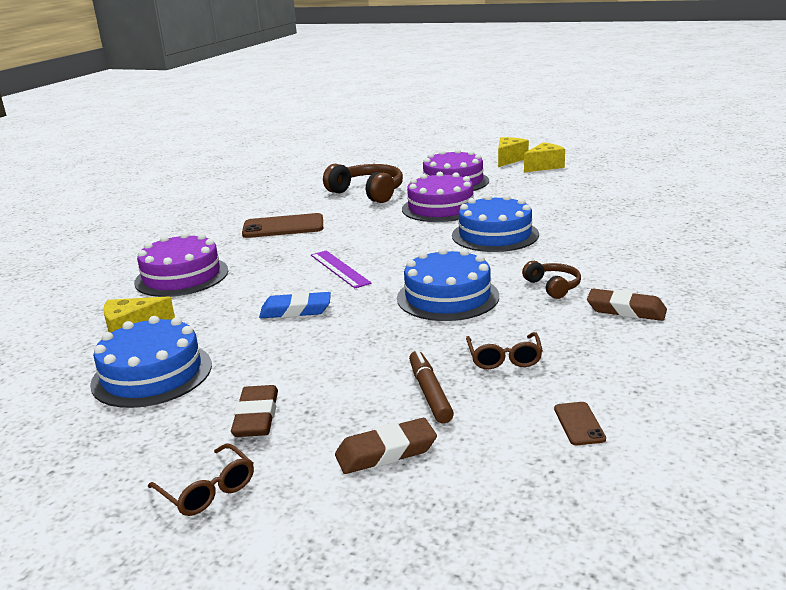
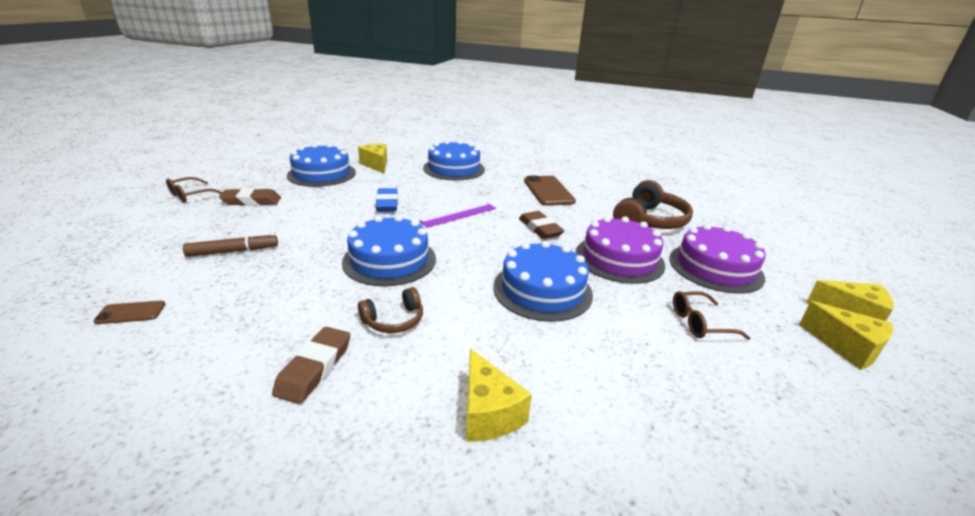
camera: 80 degrees right, 5 degrees up
purple cake [134,232,228,297] -> blue cake [423,140,485,180]
brown eraser [335,418,437,474] -> brown eraser moved to [519,211,565,239]
brown glasses [466,332,543,369] -> brown glasses moved to [673,291,750,340]
none -> yellow cheese [466,348,532,442]

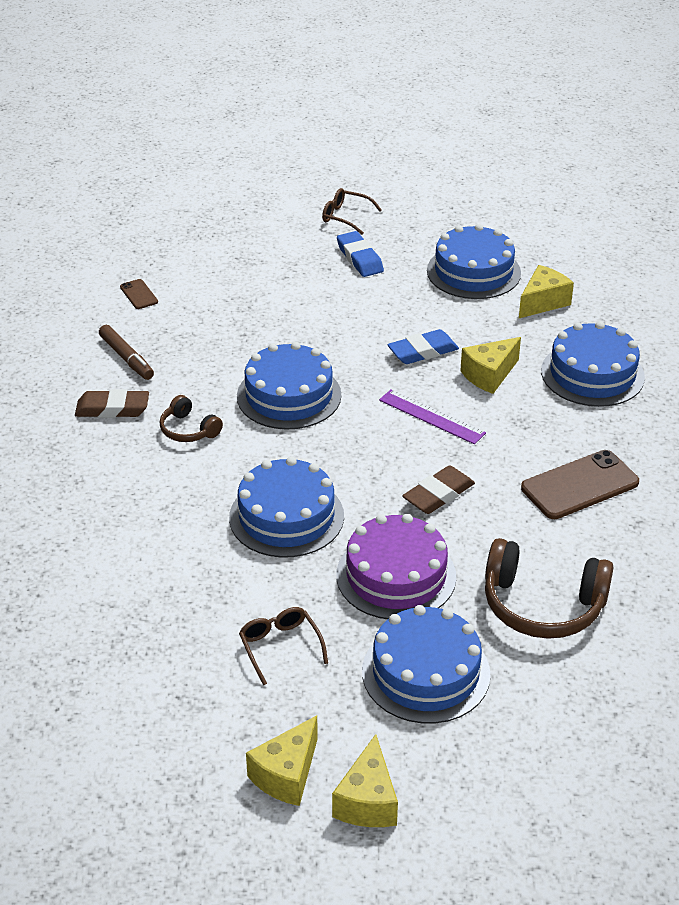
camera: 75 degrees right, 10 degrees up
brown marker [183,233,278,257] -> brown marker moved to [99,325,154,380]
brown eraser [219,188,281,206] -> blue eraser [337,231,384,277]
yellow cheese [466,348,532,442] -> yellow cheese moved to [460,337,521,394]
purple cake [669,224,766,294] -> blue cake [362,605,491,724]

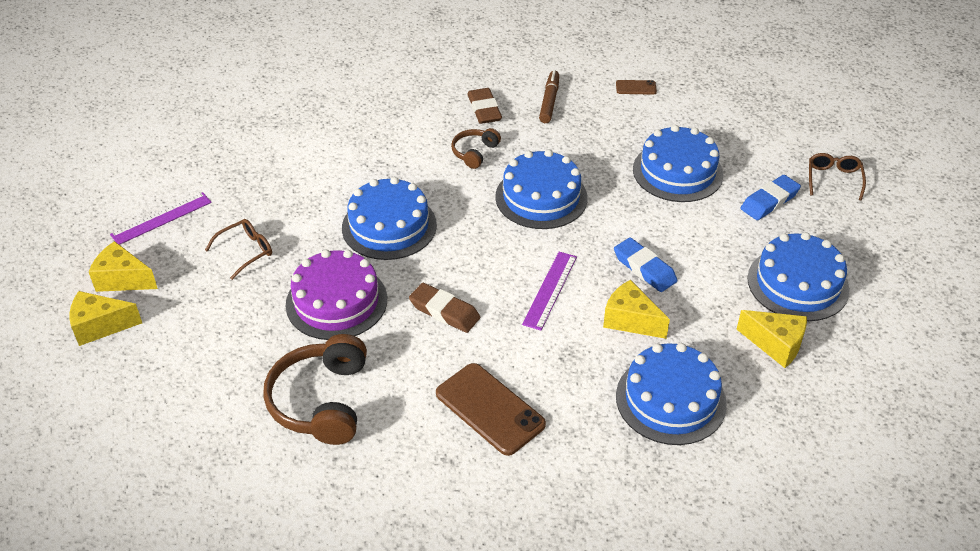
camera: 75 degrees right, 5 degrees up
brown marker [99,325,154,380] -> brown marker turned 150 degrees clockwise [539,70,559,123]
brown phone [120,279,158,309] -> brown phone turned 45 degrees clockwise [616,80,657,95]
blue cake [362,605,491,724] -> blue cake moved to [633,125,723,202]
none -> purple ruler [110,192,212,245]

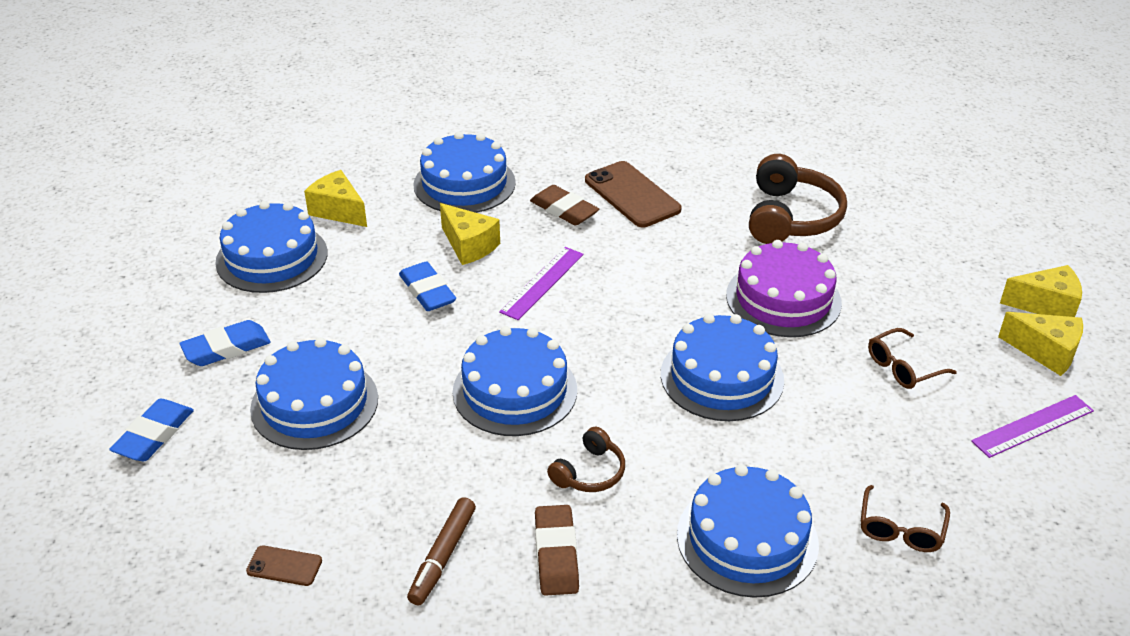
camera: 170 degrees left, 5 degrees down
brown eraser [409,283,480,333] -> brown eraser moved to [530,185,599,226]
brown glasses [809,153,866,201] -> brown glasses moved to [861,485,950,552]
none -> blue eraser [109,399,194,461]
none -> blue cake [677,464,819,598]

